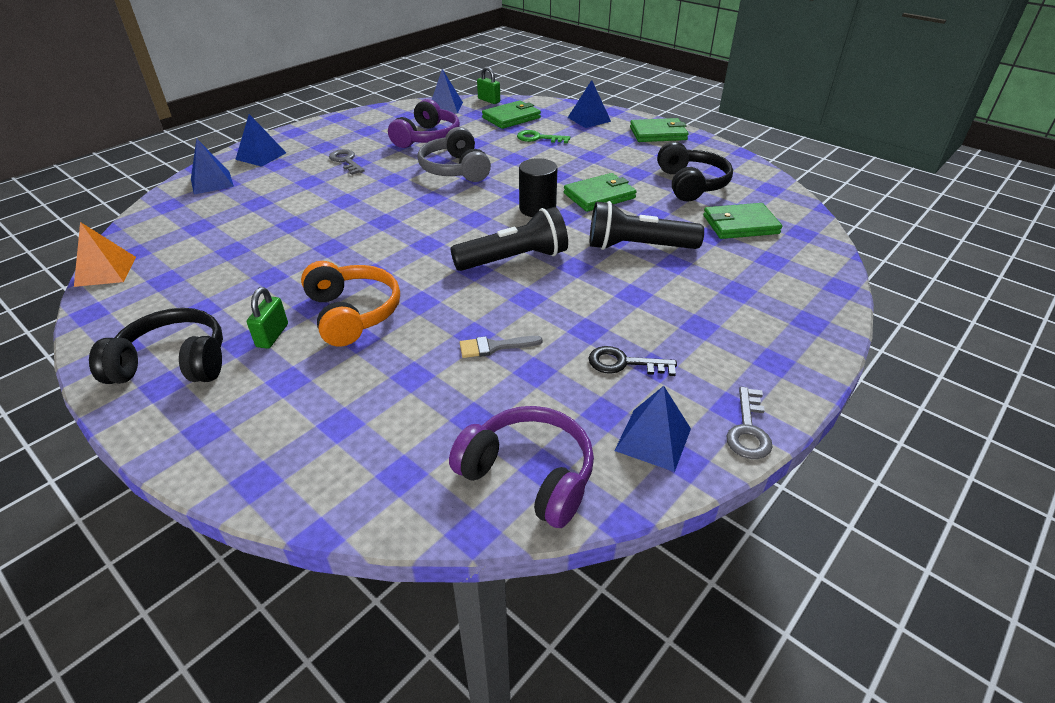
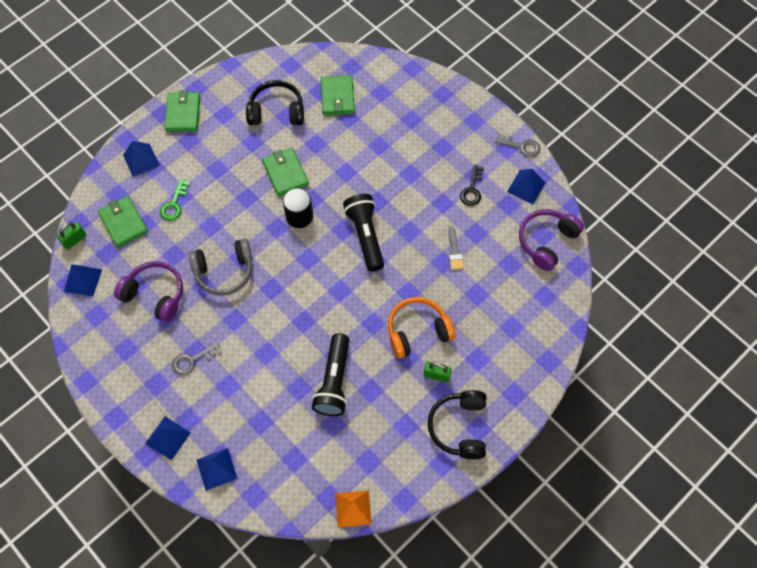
camera: 85 degrees left, 25 degrees up
black flashlight [590,201,704,250] -> black flashlight moved to [312,333,349,416]

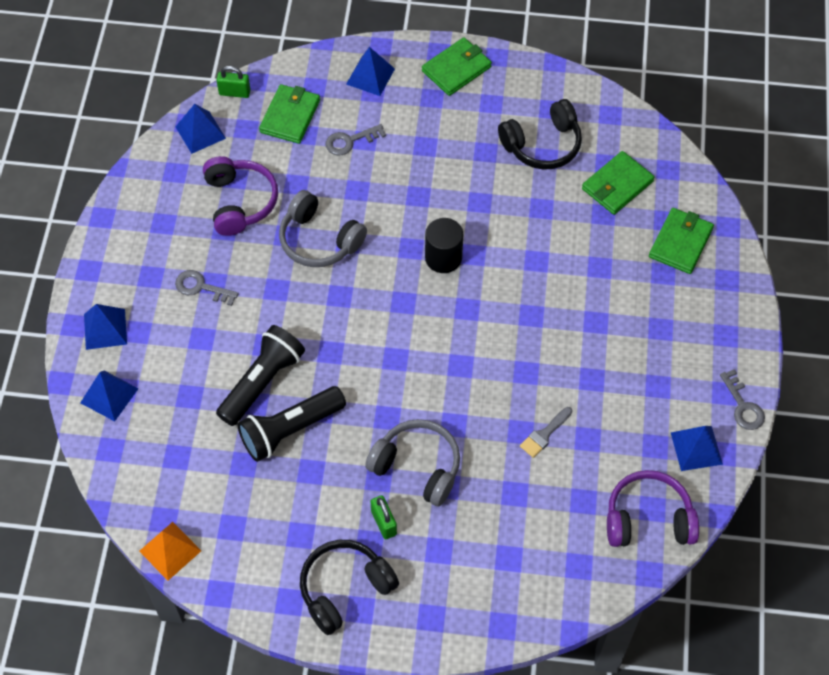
camera: 50 degrees right, 5 degrees down
green key [160,179,190,221] -> grey key [326,124,386,156]
black headphones [246,80,304,125] -> black headphones turned 105 degrees clockwise [498,99,582,170]
green wallet [262,148,309,196] -> green wallet moved to [649,208,714,274]
black flashlight [343,194,384,272] -> black flashlight moved to [216,325,305,426]
orange headphones [388,297,455,358] -> grey headphones [365,419,460,506]
black key [460,165,484,206] -> none

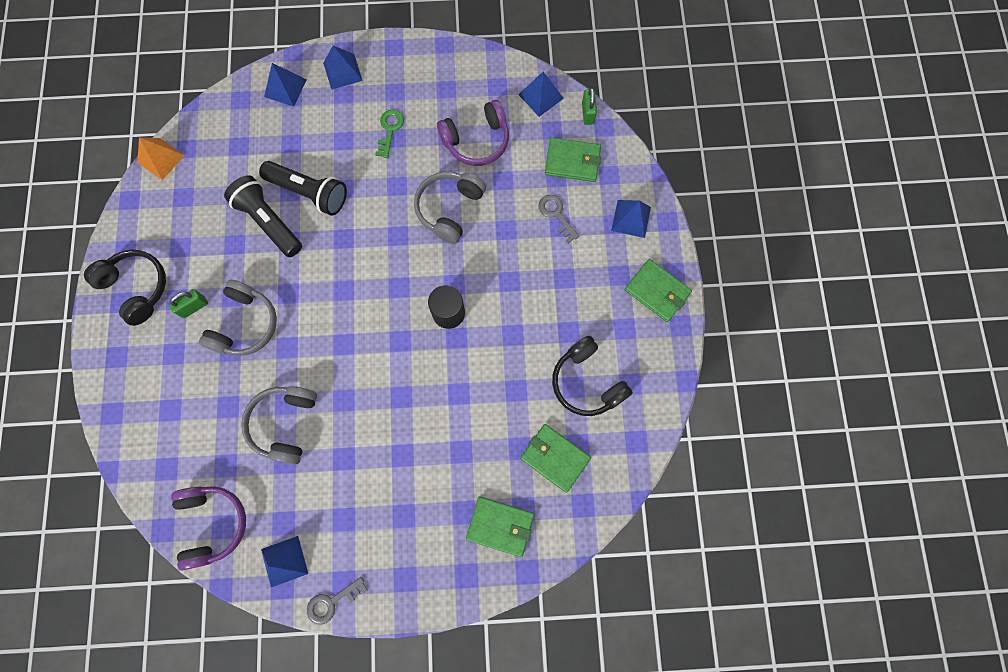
camera: 80 degrees right, 15 degrees up
grey key [175,270,239,306] -> green key [375,110,404,158]
grey brush [520,407,572,458] -> grey headphones [241,386,317,465]

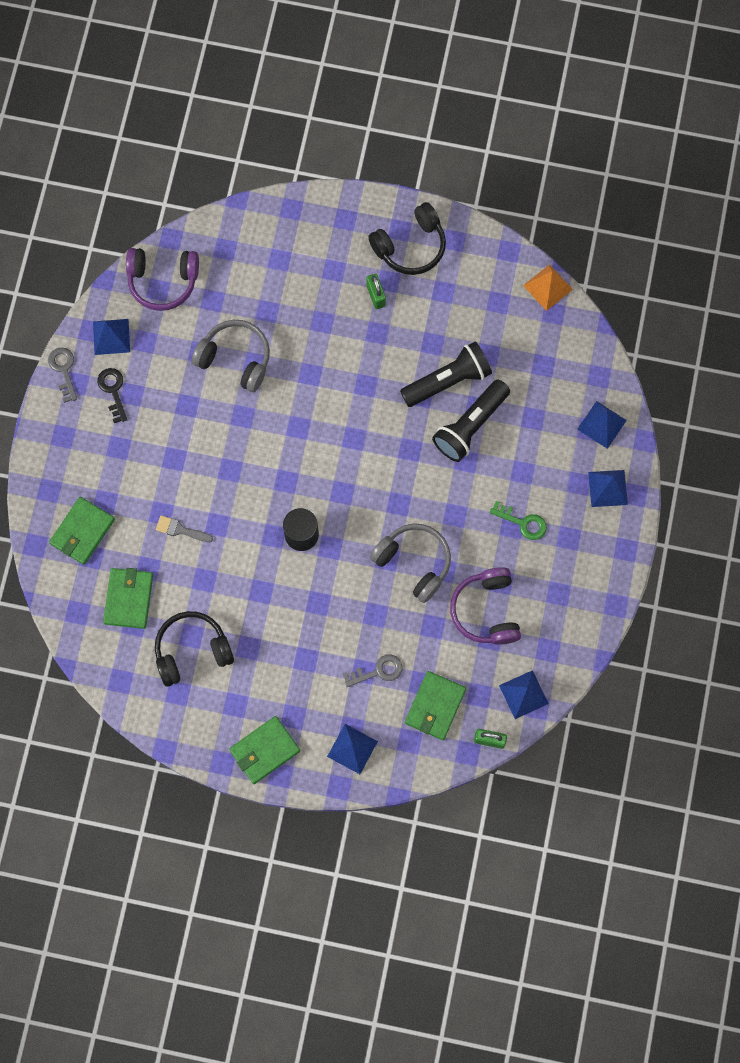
camera: 105 degrees right, 0 degrees up
grey headphones [199,280,277,356] -> none
green wallet [520,424,591,493] -> green wallet turned 45 degrees counterclockwise [103,568,153,629]
none -> black key [97,368,127,423]
none -> grey brush [156,515,213,542]

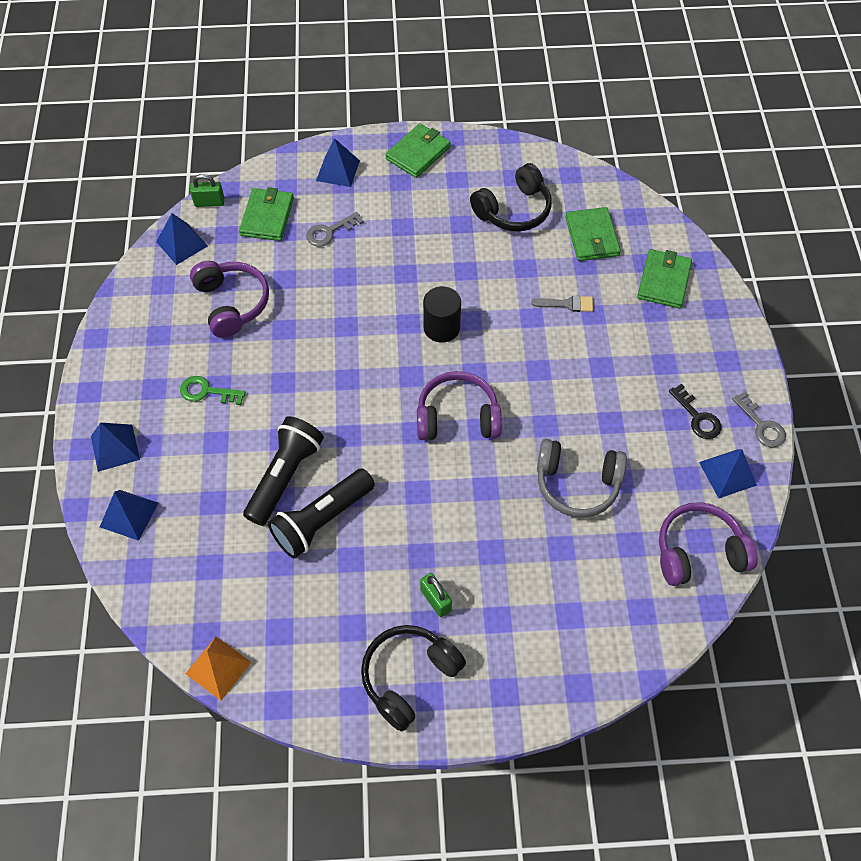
camera: 165 degrees right, 15 degrees down
grey headphones [370,524,451,603] -> none
none -> purple headphones [417,371,502,440]

